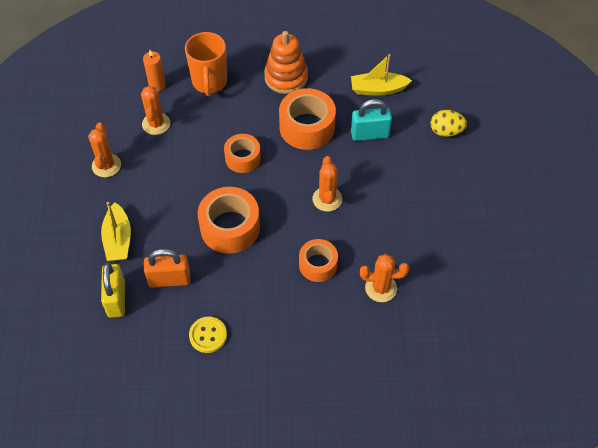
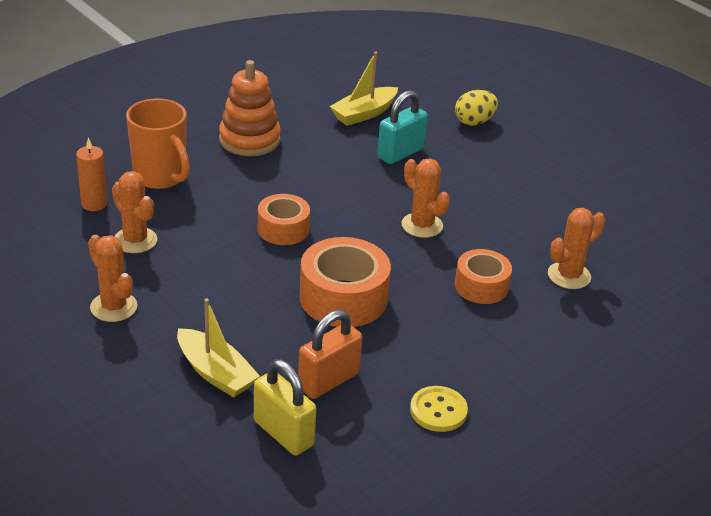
camera: 40 degrees left, 20 degrees down
orange tape [279,88,336,150] -> none

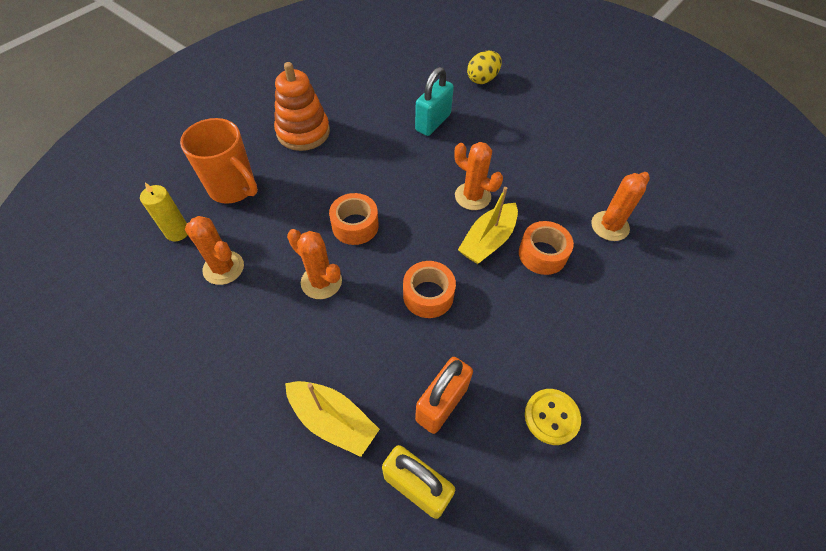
camera: 10 degrees left, 20 degrees up
orange candle [76,138,107,211] -> yellow candle [140,182,187,241]
orange cactus [88,235,138,322] -> orange cactus moved to [287,229,342,299]
orange tape [300,237,391,327] -> orange tape [403,261,456,318], size x0.63
yellow boat [330,52,398,126] -> yellow boat moved to [458,187,518,264]

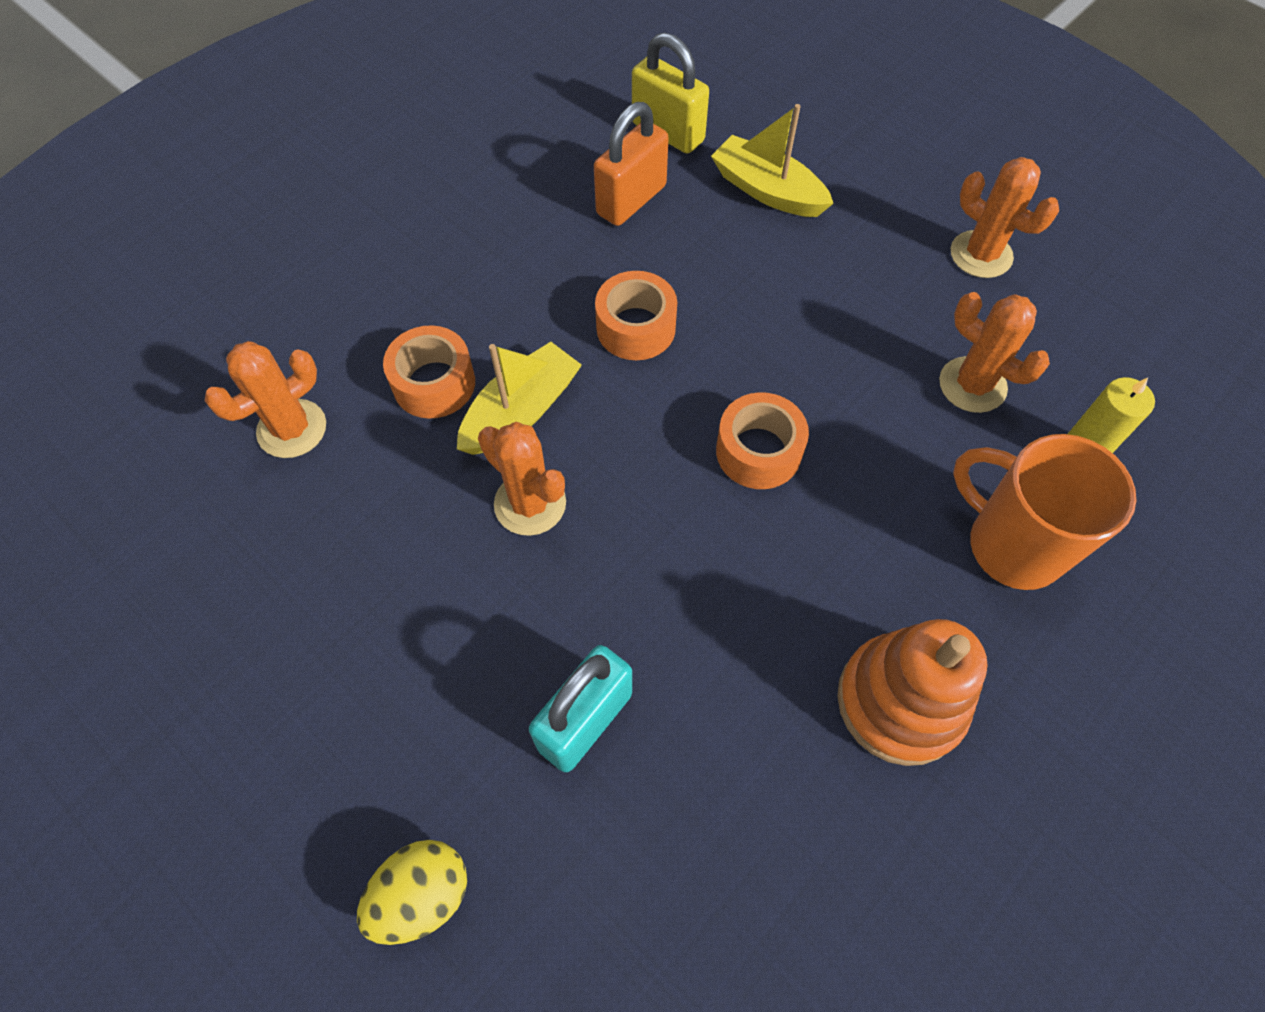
camera: 175 degrees left, 5 degrees up
orange cactus [287,229,342,299] -> orange cactus moved to [951,157,1059,278]
yellow button [525,389,581,445] -> none

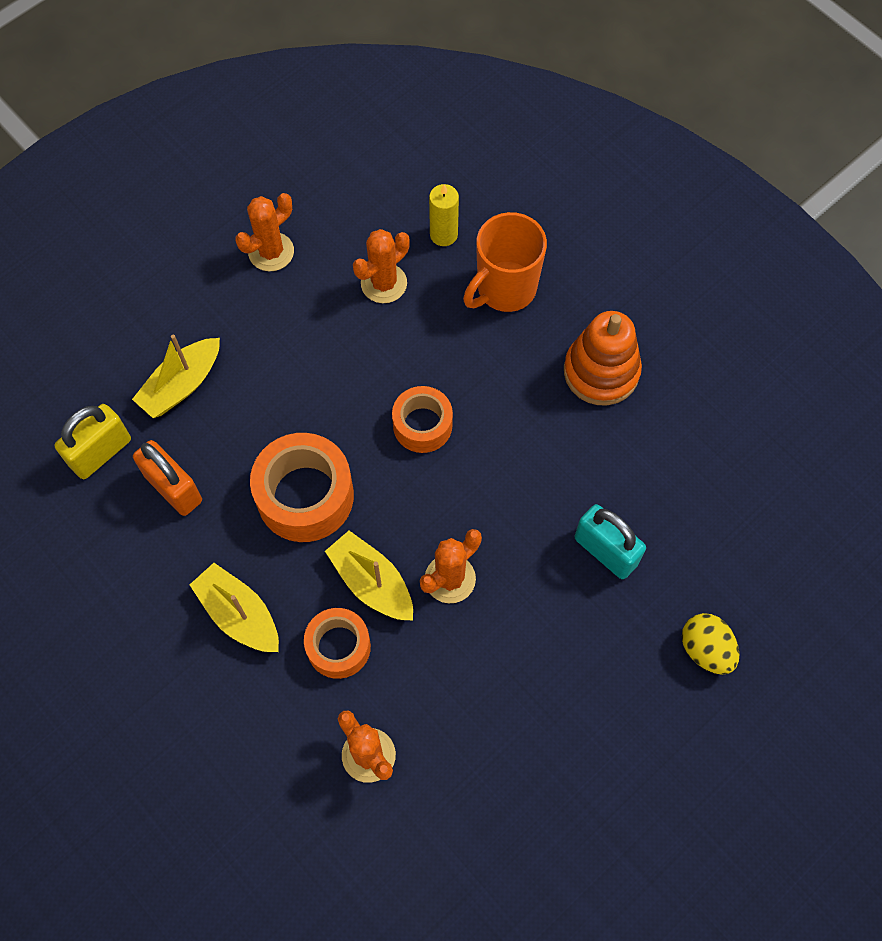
camera: 85 degrees left, 5 degrees up
orange tape [595,271,677,360] -> orange tape [250,433,354,542], size x1.60
none -> yellow boat [190,563,279,652]

